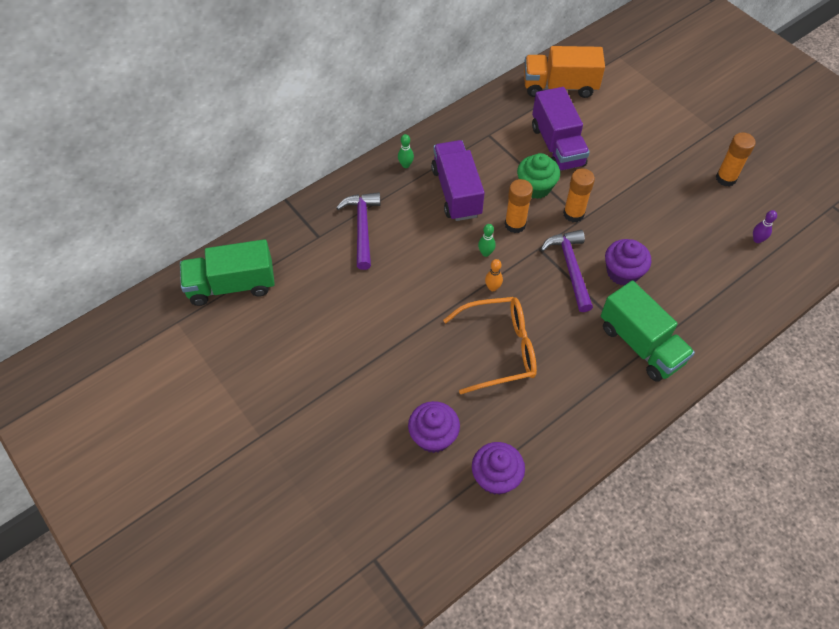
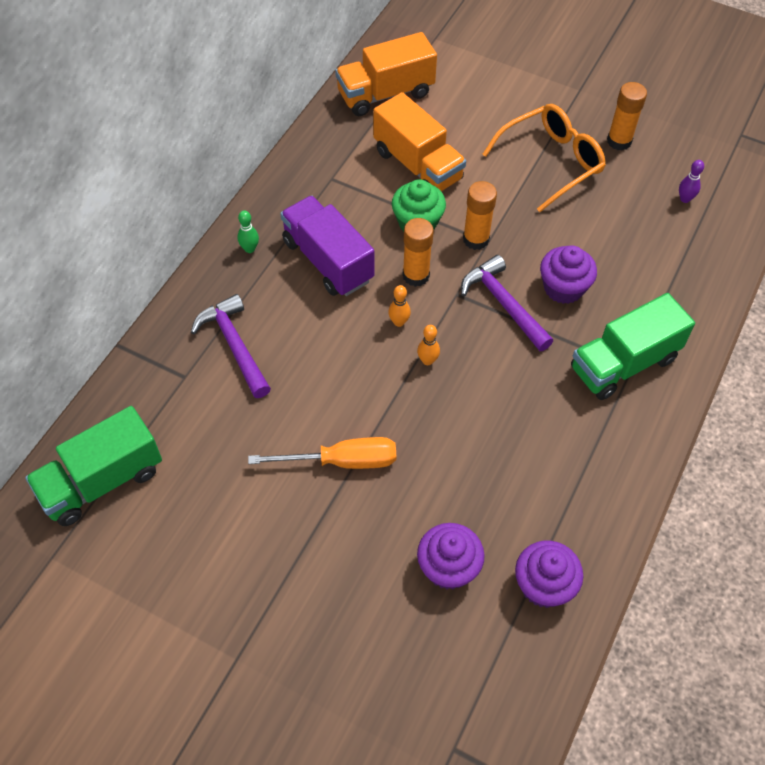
camera: 25 degrees left, 0 degrees up
orange glasses [443,297,537,394] -> orange glasses moved to [482,104,606,212]
green bowling pin [478,224,496,257] -> orange bowling pin [388,285,411,327]
purple truck [532,87,590,171] -> orange truck [373,92,466,191]
green truck [601,280,695,382] -> green truck turned 120 degrees clockwise [571,293,695,400]
none -> orange screwdriver [248,437,396,469]

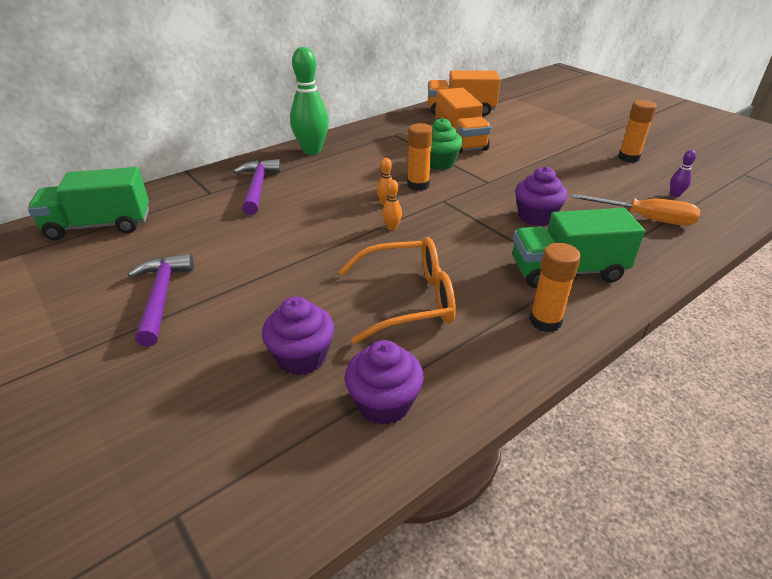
camera: 25 degrees right, 20 degrees down
green bowling pin [237,210,259,253] -> green bowling pin [290,47,329,155], size x2.36
orange screwdriver [248,437,396,469] -> orange screwdriver moved to [571,194,700,226]
purple truck [280,196,374,296] -> none
purple hammer [461,255,553,351] -> purple hammer moved to [128,253,194,346]
orange glue stick [463,181,497,250] -> orange glue stick moved to [529,243,581,332]
orange glasses [482,104,606,212] -> orange glasses moved to [339,237,456,344]

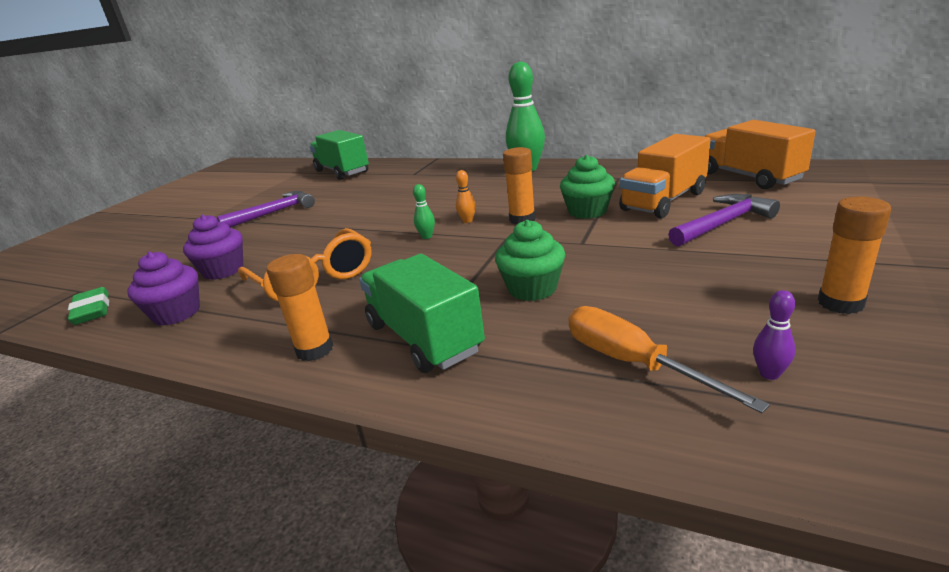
camera: 65 degrees right, 10 degrees down
purple hammer [233,159,281,215] -> purple hammer moved to [668,194,780,247]
orange bowling pin [382,180,402,230] -> green bowling pin [413,184,435,239]
purple cupcake [515,167,567,226] -> green cupcake [495,220,565,301]
orange screwdriver [571,194,700,226] -> orange screwdriver turned 150 degrees clockwise [569,306,770,413]
none -> green eraser [68,287,109,325]

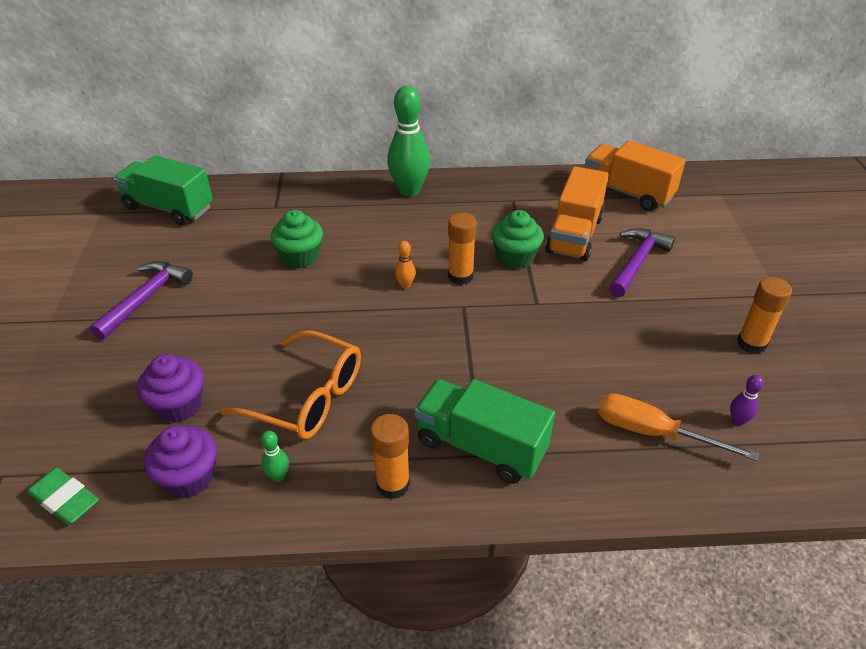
camera: 30 degrees left, 15 degrees up
green bowling pin [413,184,435,239] -> green bowling pin moved to [261,431,289,482]
green cupcake [495,220,565,301] -> green cupcake moved to [271,210,323,268]

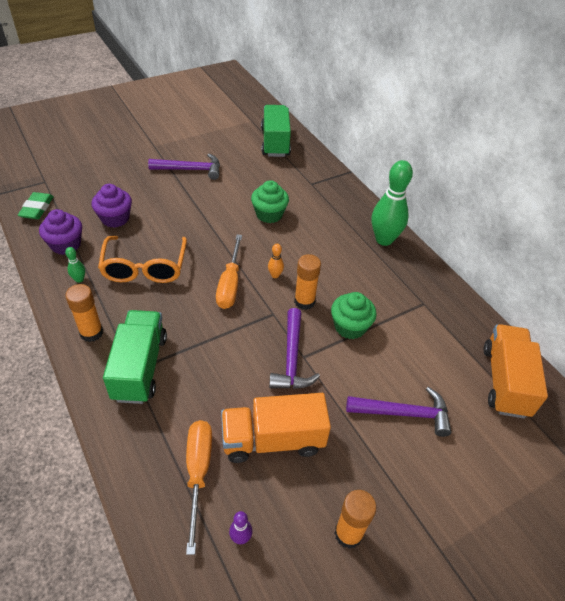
camera: 60 degrees right, 5 degrees up
orange truck [545,166,609,261] -> orange truck moved to [221,393,331,463]
none -> orange screwdriver [216,234,242,309]
none -> purple hammer [269,308,320,389]

